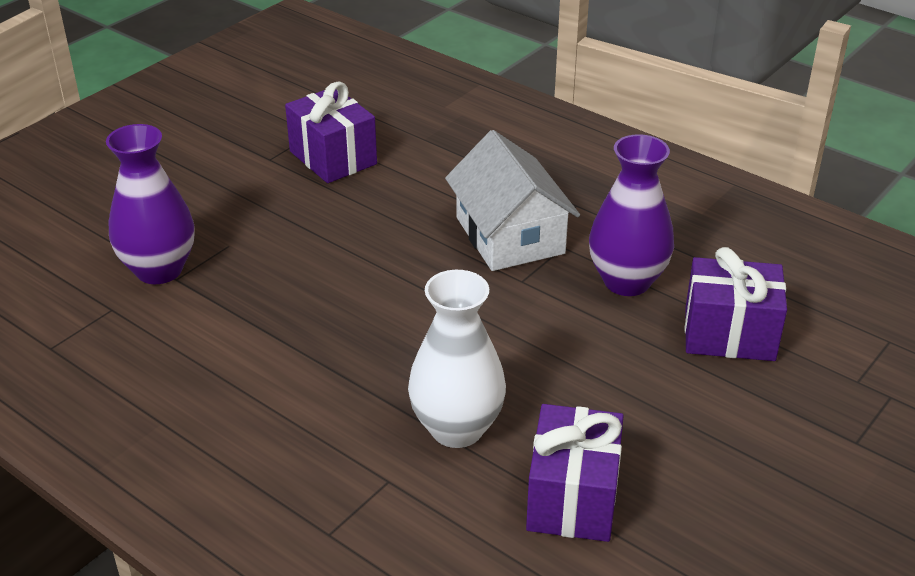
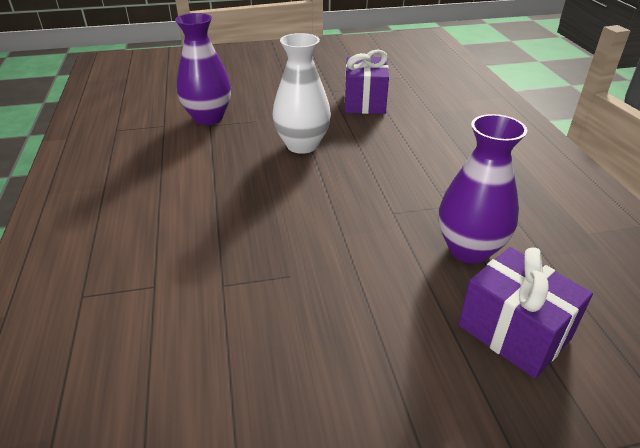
camera: 40 degrees right, 0 degrees up
white vase [408,270,506,448] -> white vase moved to [272,33,331,154]
white house [445,130,580,271] -> none
purple gift [526,404,624,542] -> none

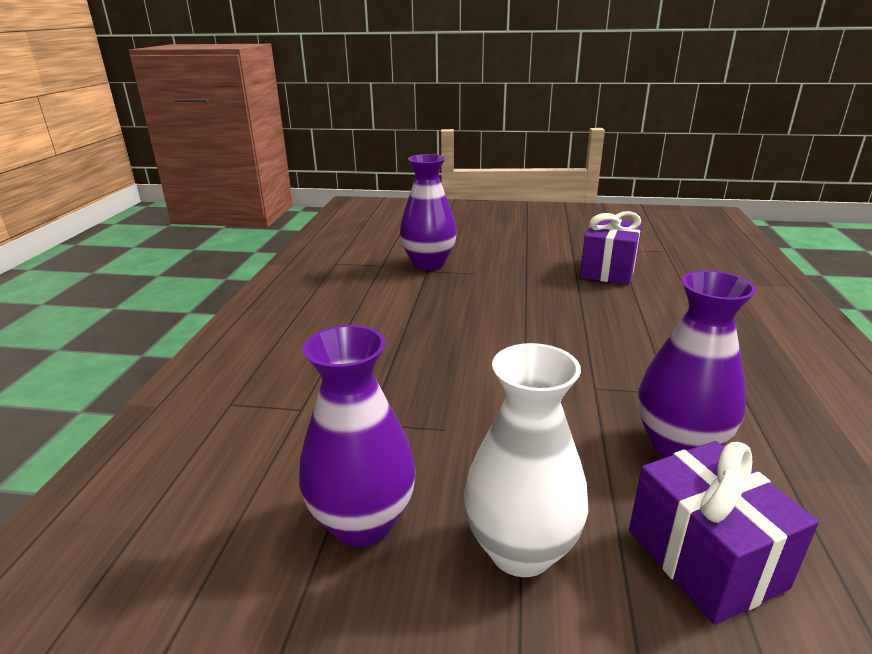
camera: 20 degrees right, 10 degrees down
white vase [272,33,331,154] -> white vase moved to [464,343,588,577]
none -> purple vase [299,325,416,547]

